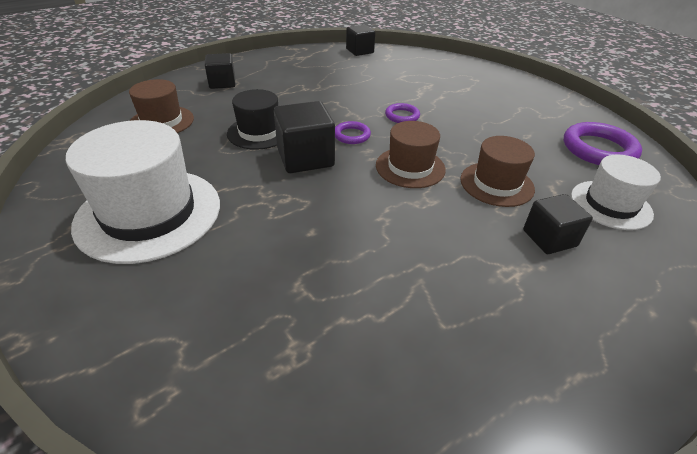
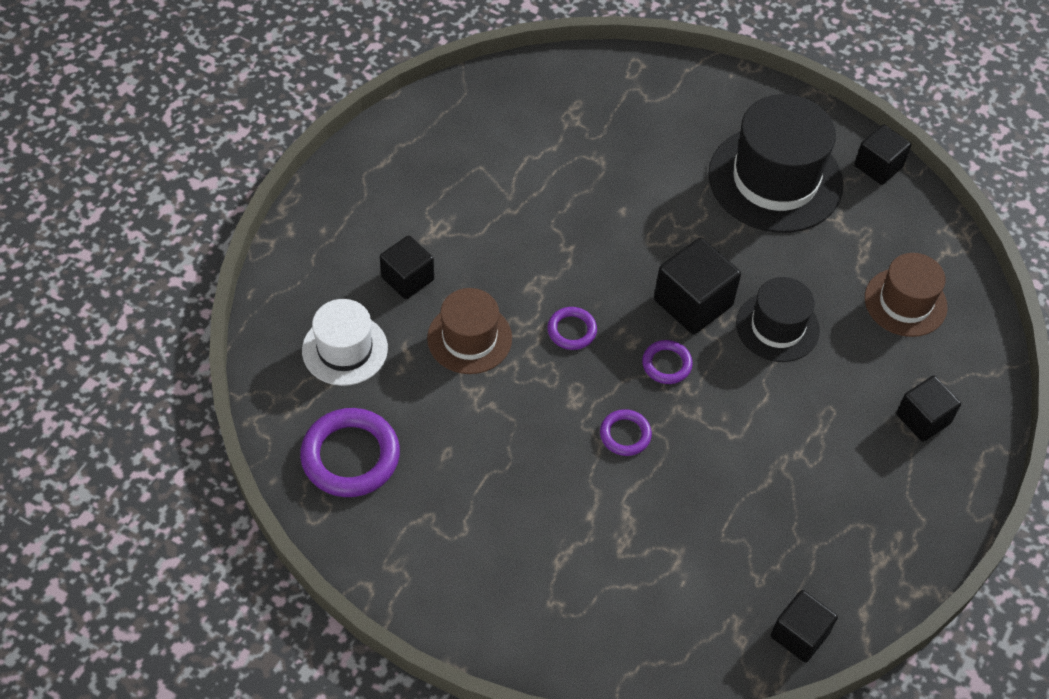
camera: 155 degrees right, 15 degrees up
white hat [65,120,220,264] -> black hat [708,94,843,233]
brown hat [376,121,446,188] -> purple ring [547,307,597,350]
none -> black cube [854,124,911,185]

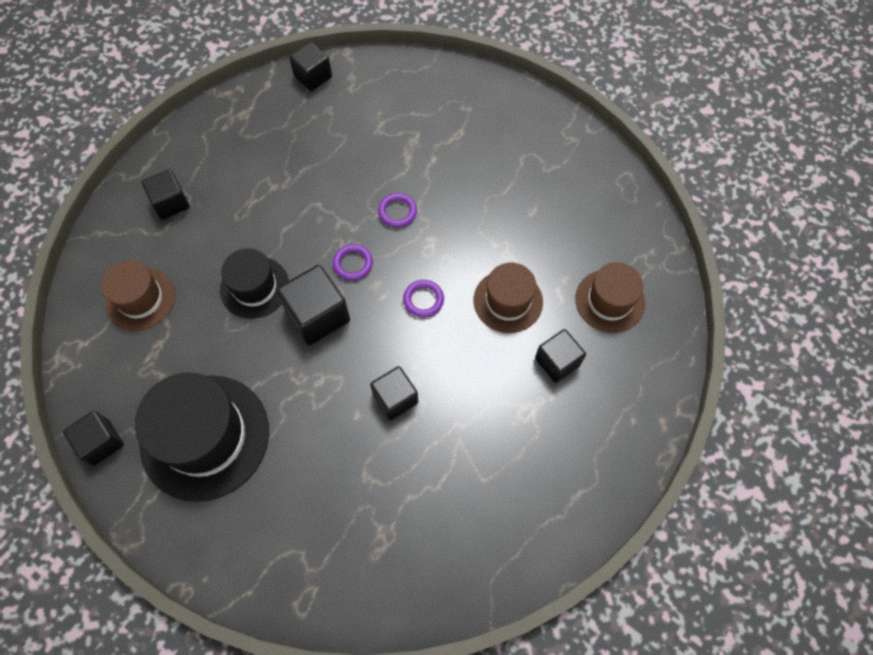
camera: 170 degrees left, 10 degrees up
purple ring [300,408,400,497] -> none
white hat [302,299,388,386] -> brown hat [575,262,645,333]
none -> black cube [370,366,418,420]

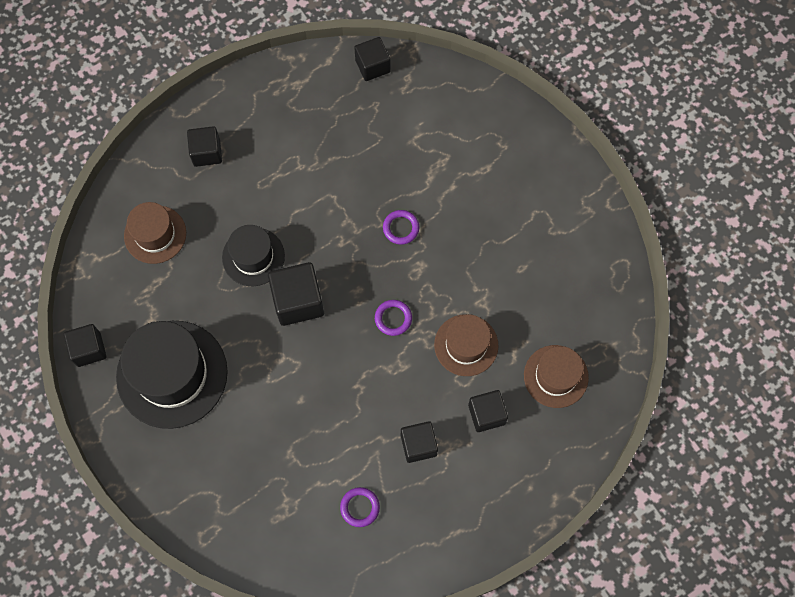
camera: 20 degrees right, 5 degrees up
purple ring [333,244,373,281] -> purple ring moved to [340,487,380,527]
black cube [370,366,418,420] -> black cube moved to [401,421,438,463]

